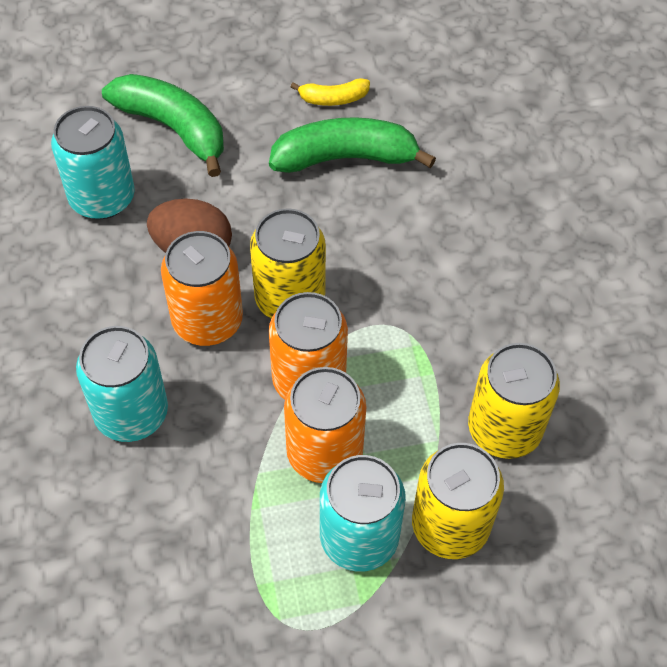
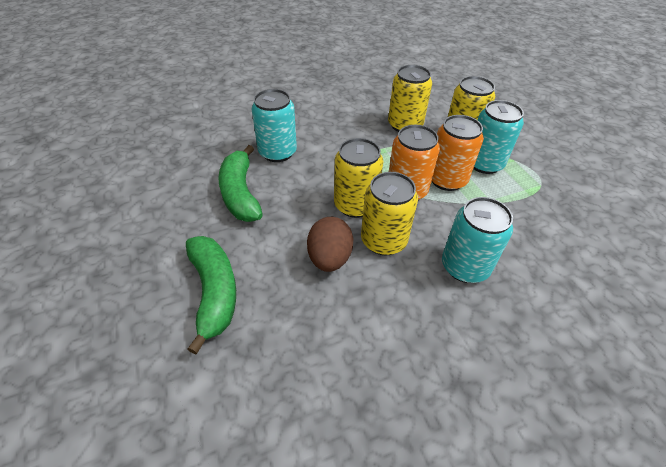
camera: 100 degrees left, 10 degrees down
turquoise can [51,106,135,219] -> turquoise can moved to [252,89,297,162]
green banana [102,74,224,177] -> green banana turned 135 degrees clockwise [186,236,236,354]
orange can [161,231,243,346] -> yellow can [361,172,418,255]
yellow banana [291,78,370,106] -> none

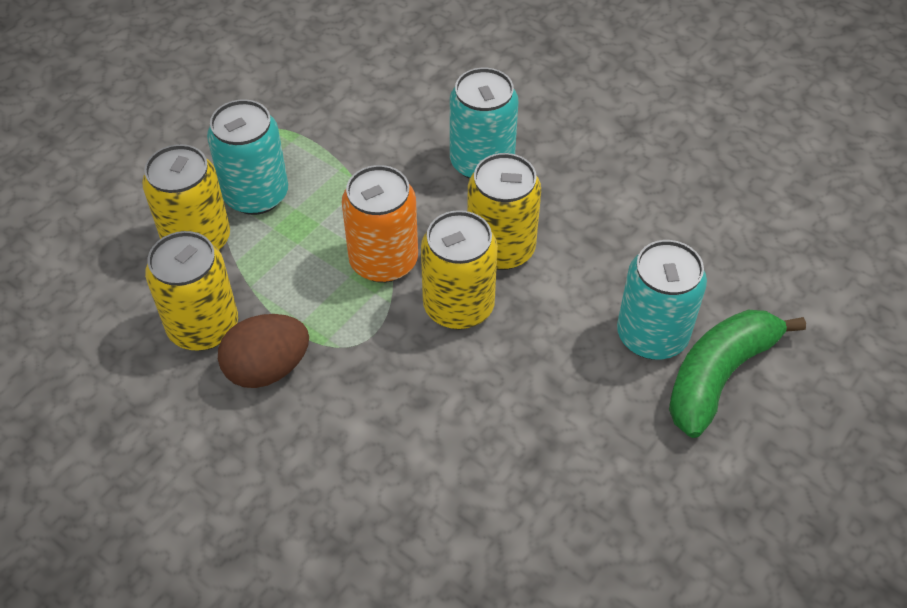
camera: 120 degrees left, 5 degrees up
green banana [218,145,263,222] -> none
turquoise can [252,89,297,162] -> turquoise can moved to [617,240,707,359]
brown egg [307,217,354,272] -> brown egg moved to [218,314,309,388]
orange can [432,115,484,191] -> none

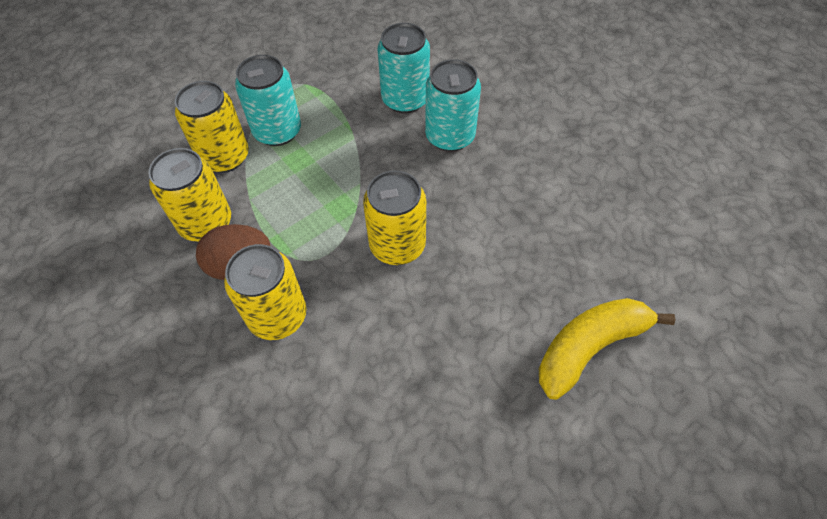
camera: 15 degrees right, 5 degrees up
orange can [342,165,418,283] -> none
yellow can [467,153,541,270] -> yellow can moved to [224,244,306,340]
turquoise can [617,240,707,359] -> turquoise can moved to [378,23,430,113]
green banana [669,310,806,438] -> yellow banana [539,298,676,400]

